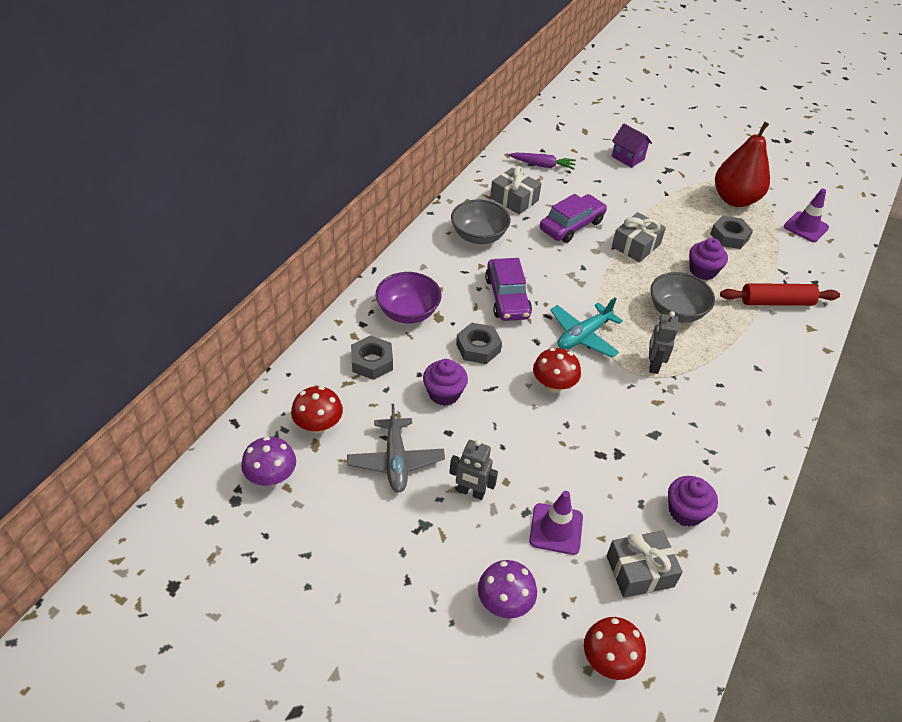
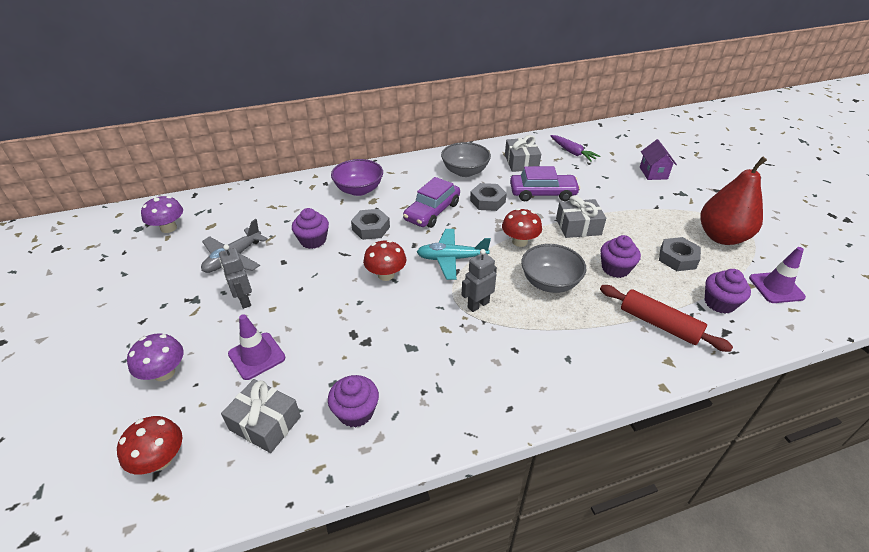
camera: 45 degrees right, 5 degrees down
red mushroom [291,386,343,433] -> red mushroom moved to [502,208,542,247]
grey nut [351,335,393,380] -> grey nut moved to [470,183,507,211]
none -> purple cupcake [705,269,751,314]

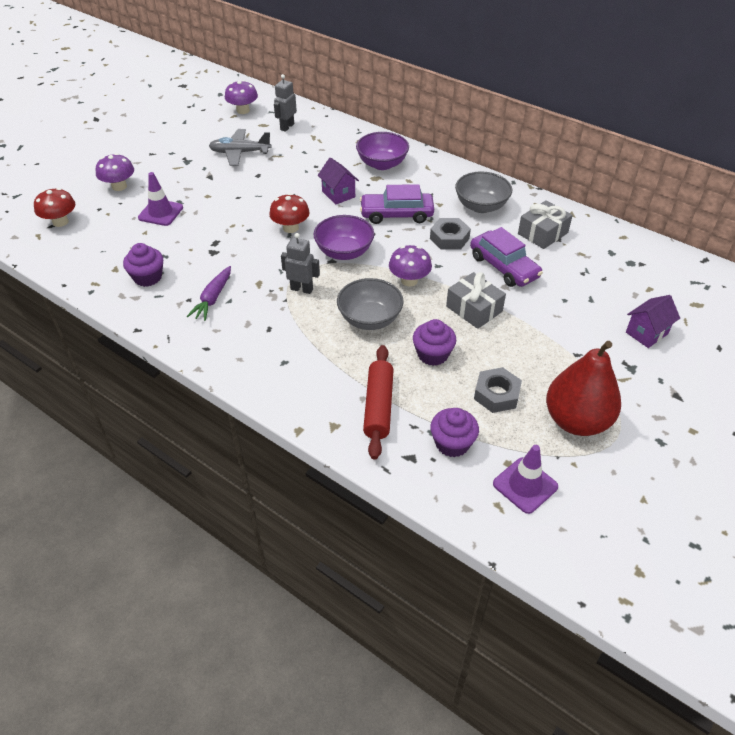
camera: 55 degrees right, 5 degrees up
grey robot [219,244,252,309] -> grey robot moved to [274,74,297,132]
grey gift [221,379,301,453] -> none
purple cupcake [292,208,329,249] -> none
grey nut [351,209,390,240] -> purple house [318,158,359,205]
turquoise plane [417,229,491,280] -> purple bowl [314,215,374,260]
red mushroom [502,208,542,247] -> purple mushroom [389,245,432,286]
purple carrot [551,135,600,162] -> purple carrot moved to [187,266,231,321]

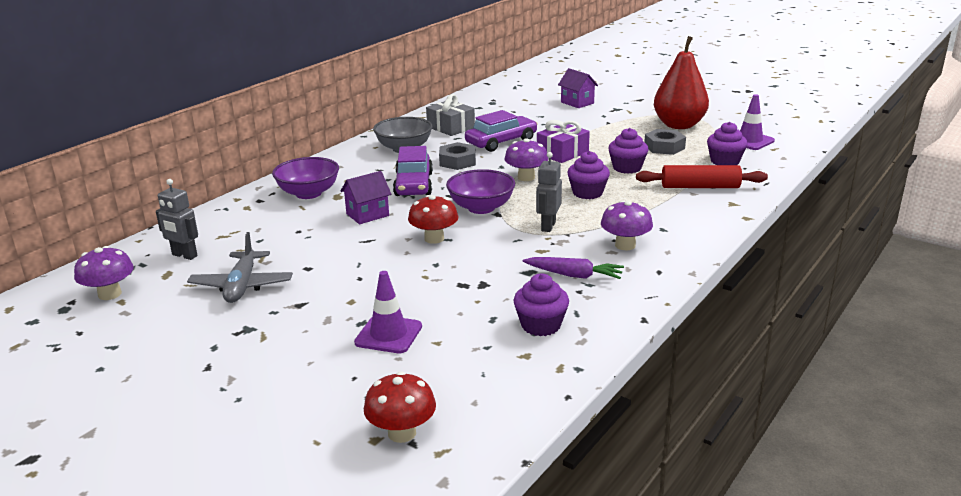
camera: 90 degrees left, 20 degrees down
purple mushroom [96,153,134,191] -> purple mushroom moved to [601,200,653,250]
grey bowl [337,278,404,330] -> purple cupcake [567,151,610,199]
grey gift [446,272,506,329] -> purple gift [537,120,590,163]

